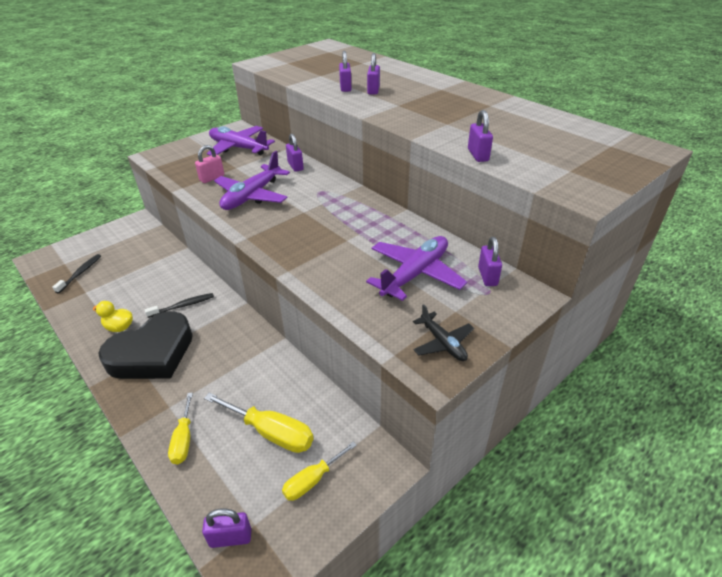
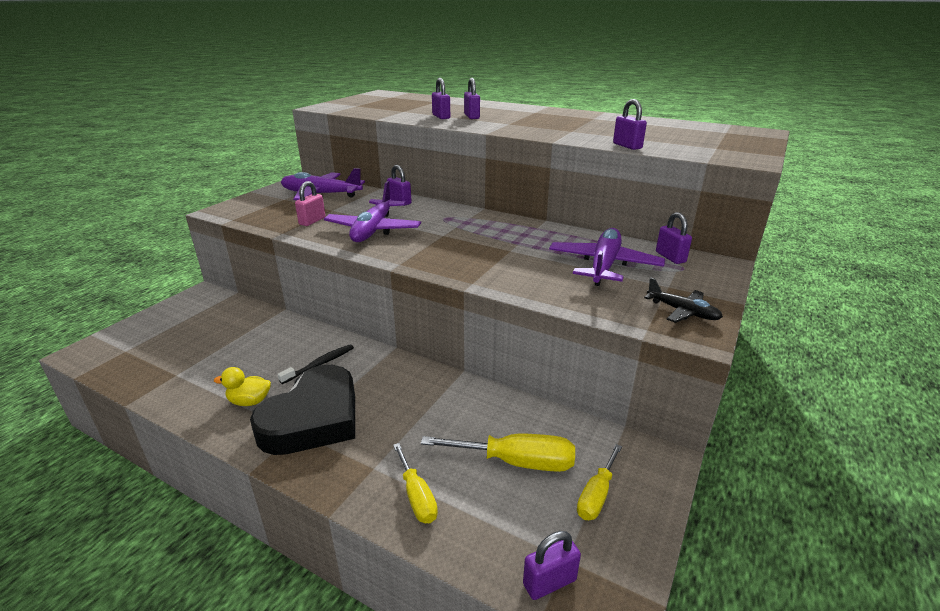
camera: 20 degrees left, 10 degrees down
black toothbrush [52,254,101,293] -> none

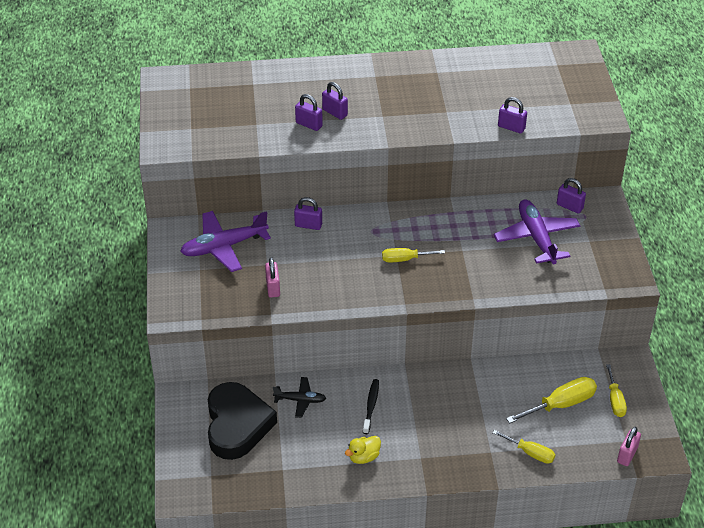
camera: 35 degrees left, 15 degrees up
black heart [250,365,355,455] -> black heart moved to [208,382,277,460]
purple plane [324,181,421,242] -> none
purple padlock [523,531,581,600] -> pink padlock [617,427,641,466]
black plane [644,277,723,323] -> black plane moved to [273,377,326,418]
none -> yellow screwdriver [382,248,445,262]

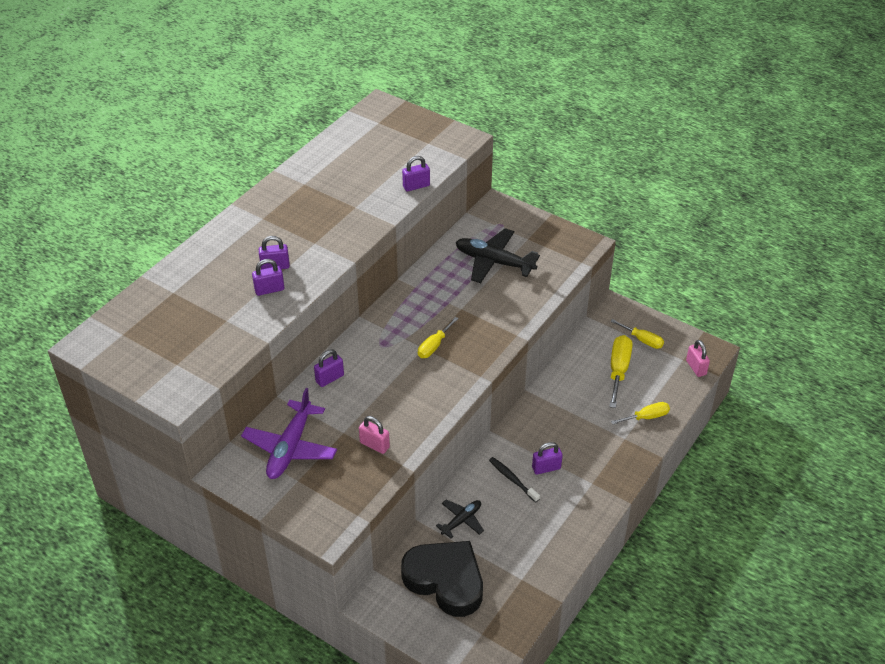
camera: 50 degrees left, 0 degrees up
yellow duck [345,436,381,464] -> none
purple plane [494,199,580,264] -> black plane [456,228,540,283]
purple padlock [557,178,586,214] -> purple padlock moved to [532,442,563,475]

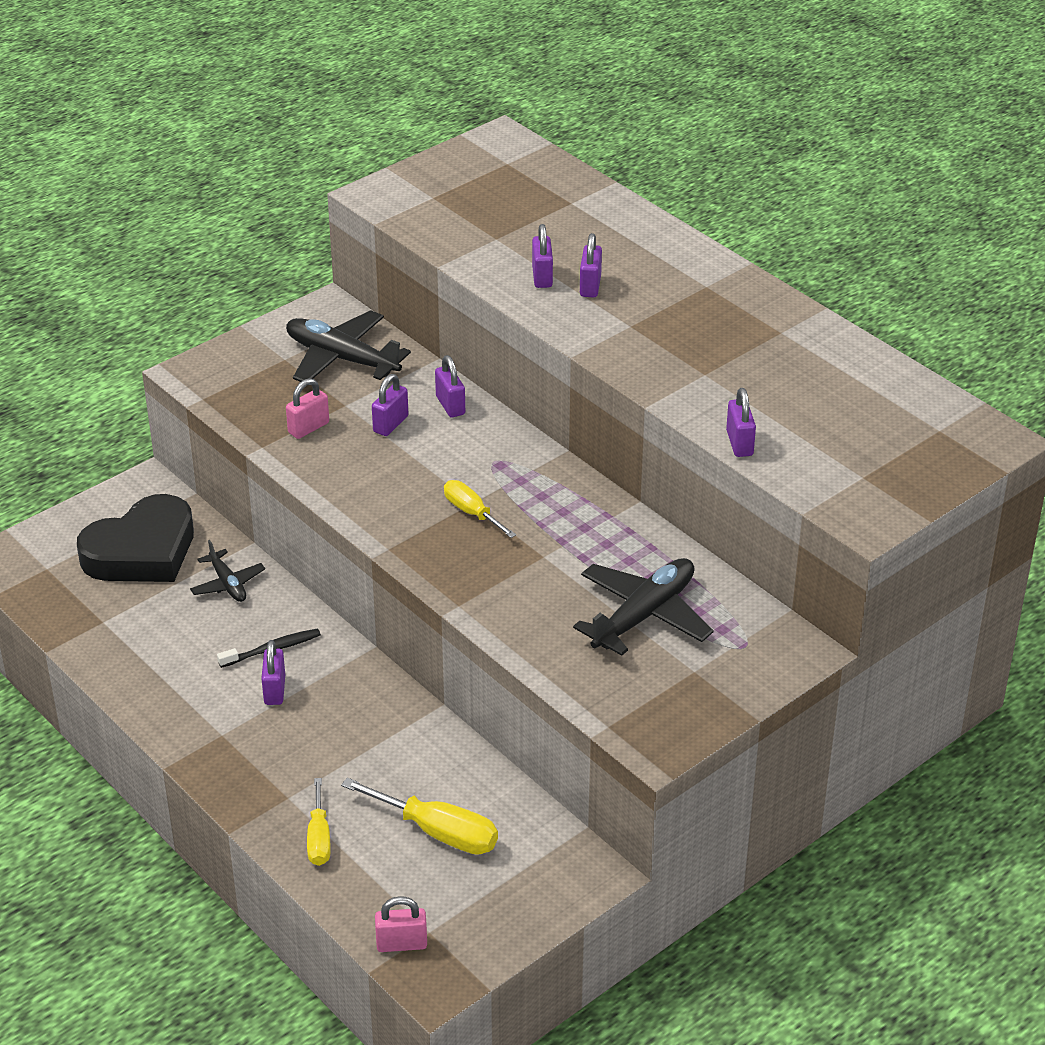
camera: 105 degrees right, 5 degrees down
purple plane [241,388,337,479] -> black plane [286,310,411,382]
yellow screwdriver [610,319,664,349] -> none
none -> purple padlock [372,374,409,436]

